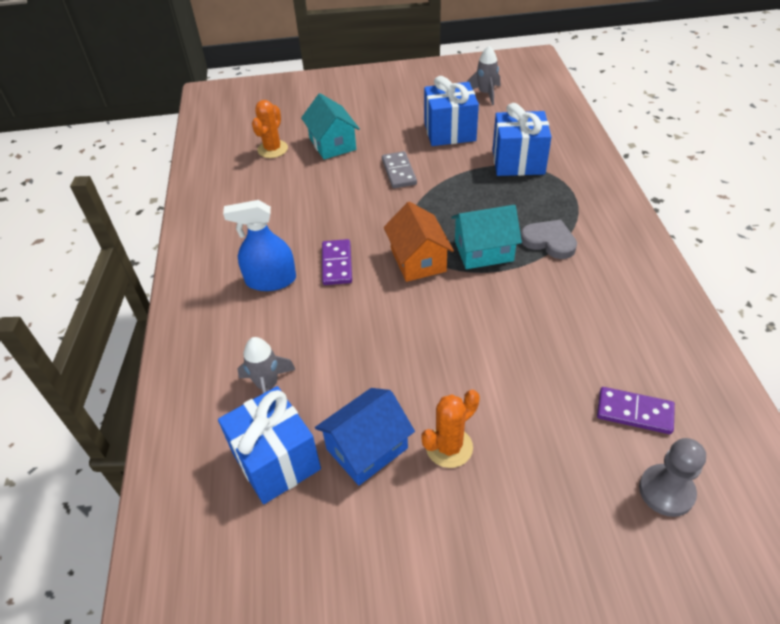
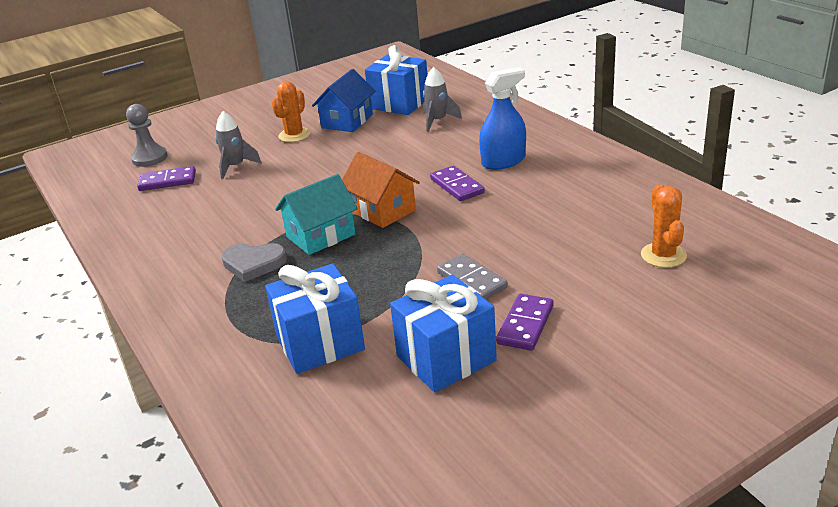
camera: 155 degrees right, 15 degrees down
turquoise house [301,93,360,159] -> none
grey rocket [467,46,500,105] -> grey rocket moved to [215,111,262,179]
none -> purple domino [496,294,554,351]

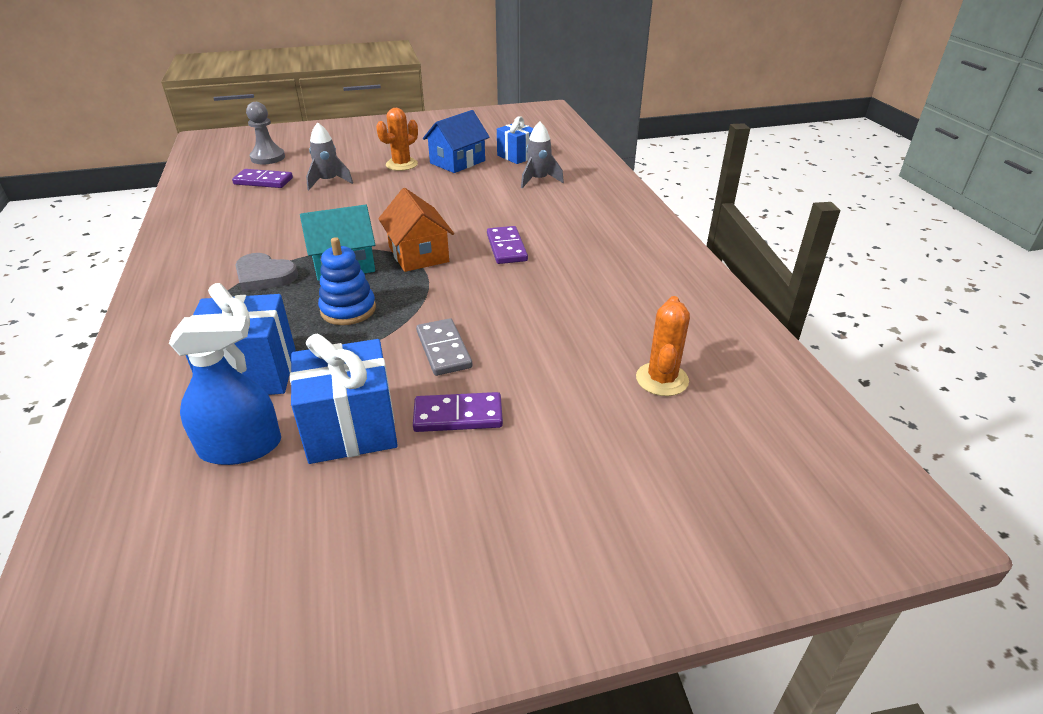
camera: 15 degrees right, 5 degrees up
blue gift [365,45,428,115] -> blue gift [497,116,533,164], size x0.65
blue spray bottle [479,67,526,170] -> blue spray bottle moved to [169,316,281,465]
purple domino [496,294,554,351] -> purple domino turned 45 degrees clockwise [413,392,503,432]
none -> blue stacking toy [318,237,376,325]

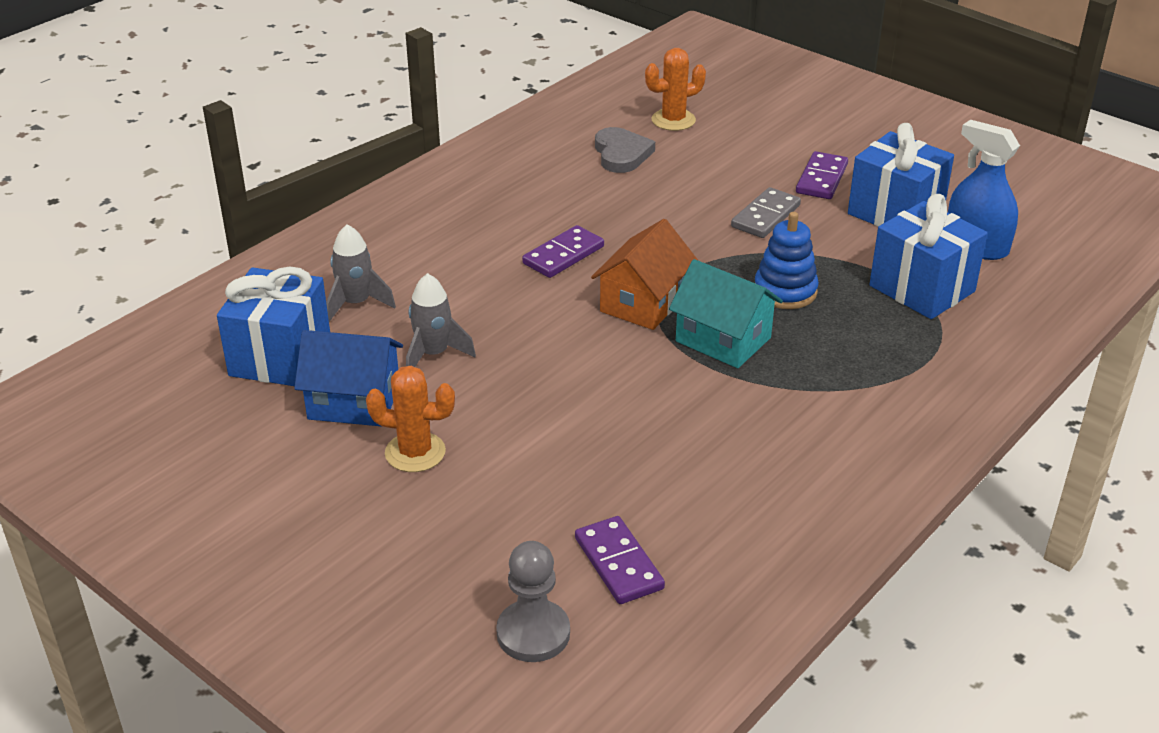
camera: 125 degrees left, 0 degrees up
grey heart [236,253,298,292] -> grey heart moved to [595,127,655,173]
grey rocket [306,122,353,190] -> grey rocket moved to [406,273,476,367]
purple domino [413,392,503,432] -> purple domino turned 60 degrees clockwise [796,151,848,199]
blue gift [497,116,533,164] -> blue gift [217,267,330,386], size x1.53

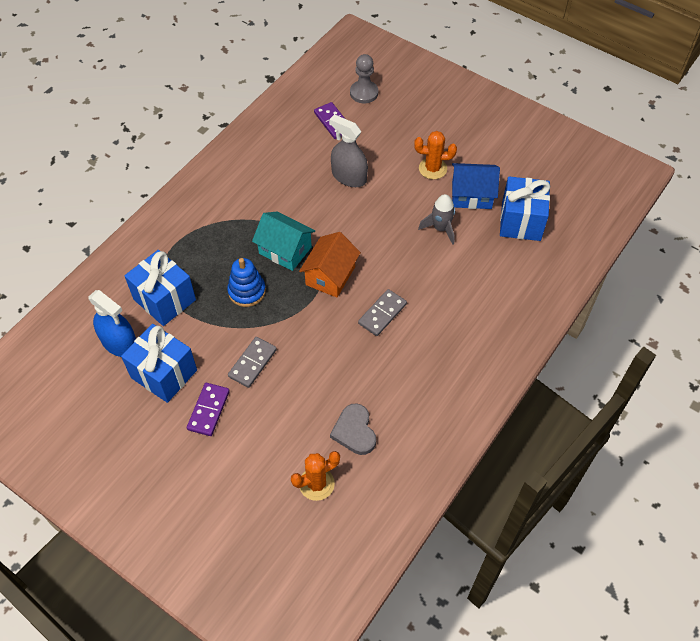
camera: 175 degrees right, 20 degrees up
grey rocket [326,224,396,322] -> none
purple domino [522,225,604,278] -> grey domino [358,289,407,336]
none -> grey spray bottle [329,114,368,187]

